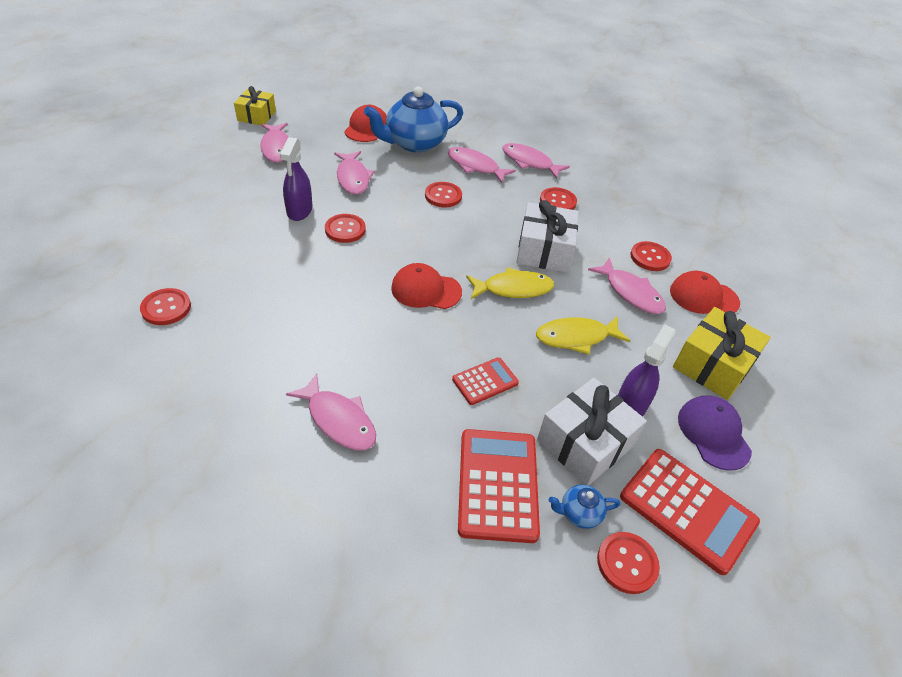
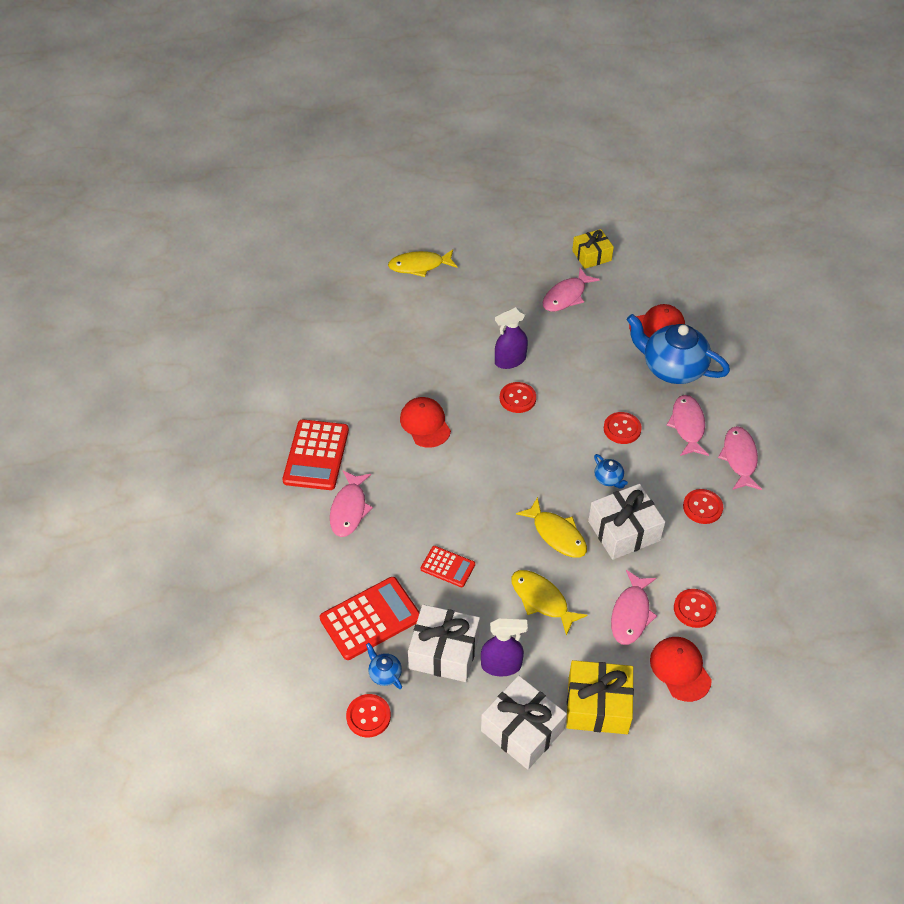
camera: 60 degrees right, 5 degrees up
red button [140,288,191,325] -> none
pink fish [334,151,375,195] -> none
red cap [391,263,462,309] -> red cap moved to [400,397,451,448]
red calculator [620,449,760,575] -> red calculator moved to [282,419,349,490]
purple cap [678,396,752,471] -> white gift [481,676,567,770]
none -> yellow fish [388,249,457,277]
none -> blue teapot [594,454,628,489]

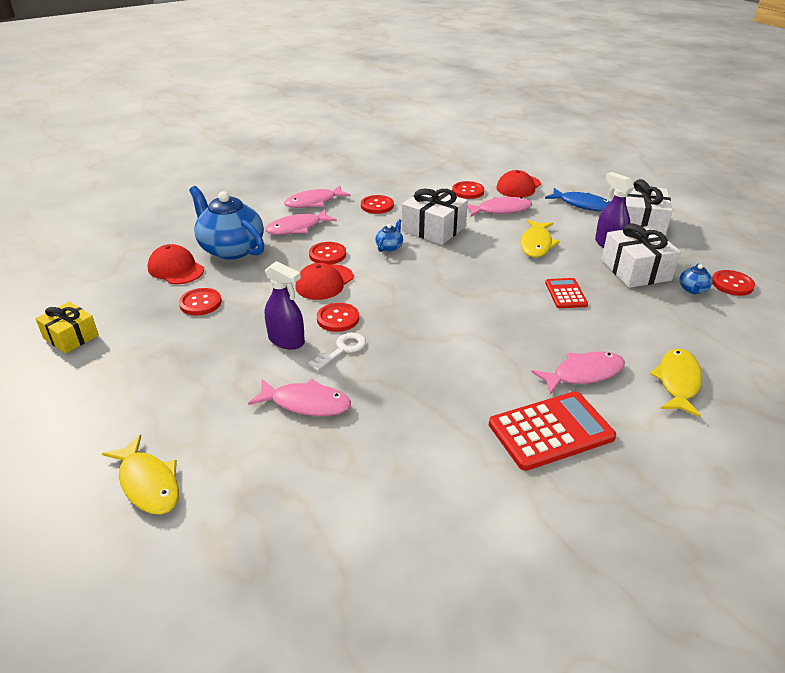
camera: 120 degrees left, 15 degrees down
red calculator [320,577,420,660] -> none
red cap [400,397,451,448] -> red cap moved to [295,263,353,300]
yellow fish [516,497,587,558] -> yellow fish moved to [650,349,702,417]
pink fish [542,268,600,312] -> pink fish moved to [248,379,351,416]
yellow gift [566,660,634,734] -> blue fish [545,188,610,211]
blue teapot [627,314,730,384] -> blue teapot turned 135 degrees clockwise [189,186,264,260]
none -> red button [179,288,222,315]
none -> white key [309,333,366,371]

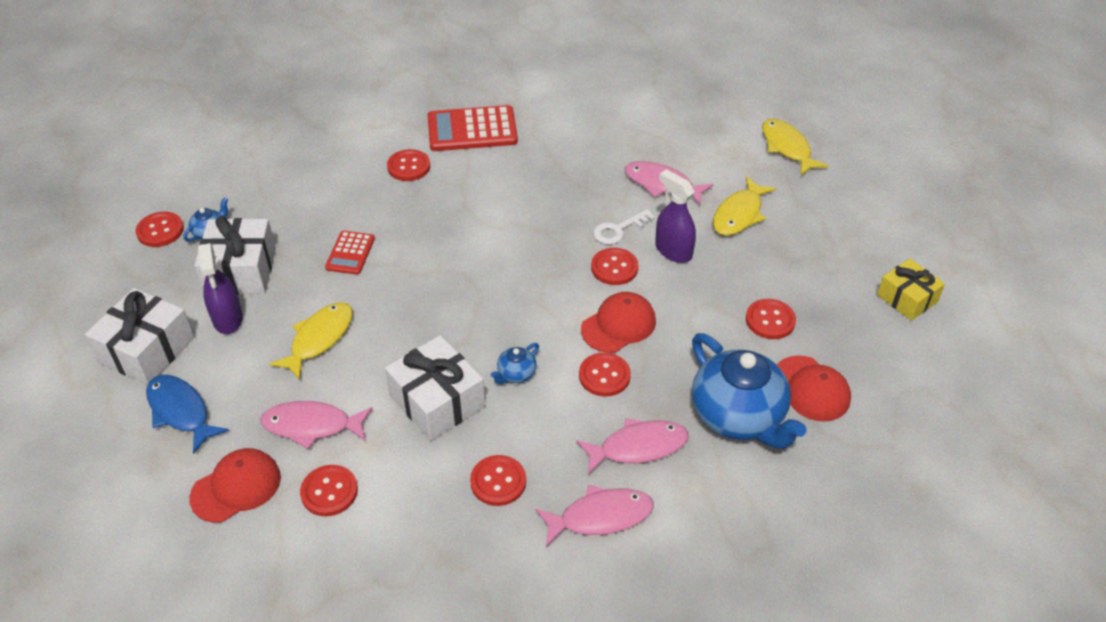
camera: 165 degrees left, 10 degrees up
pink fish [531,351,625,395] -> red button [387,149,430,181]
yellow fish [650,349,702,417] -> yellow fish moved to [713,177,776,236]

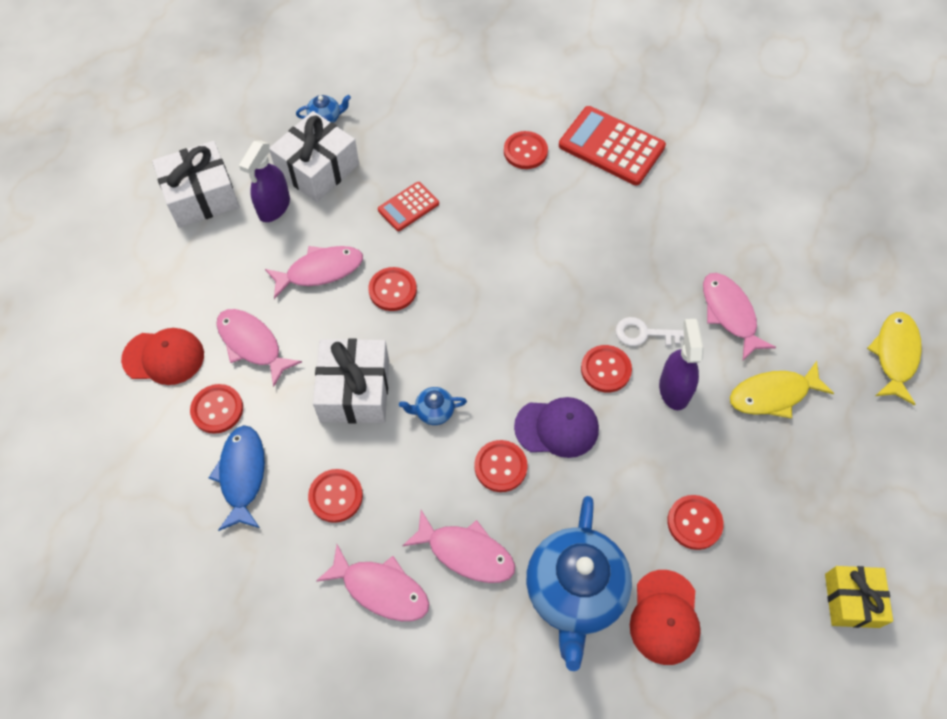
camera: 40 degrees right, 15 degrees up
red button [136,212,184,247] -> red button moved to [368,267,417,311]
blue fish [146,375,229,454] -> blue fish moved to [209,425,265,531]
yellow fish [269,302,353,380] -> pink fish [265,246,363,299]
red cap [581,292,656,353] -> purple cap [514,397,599,458]

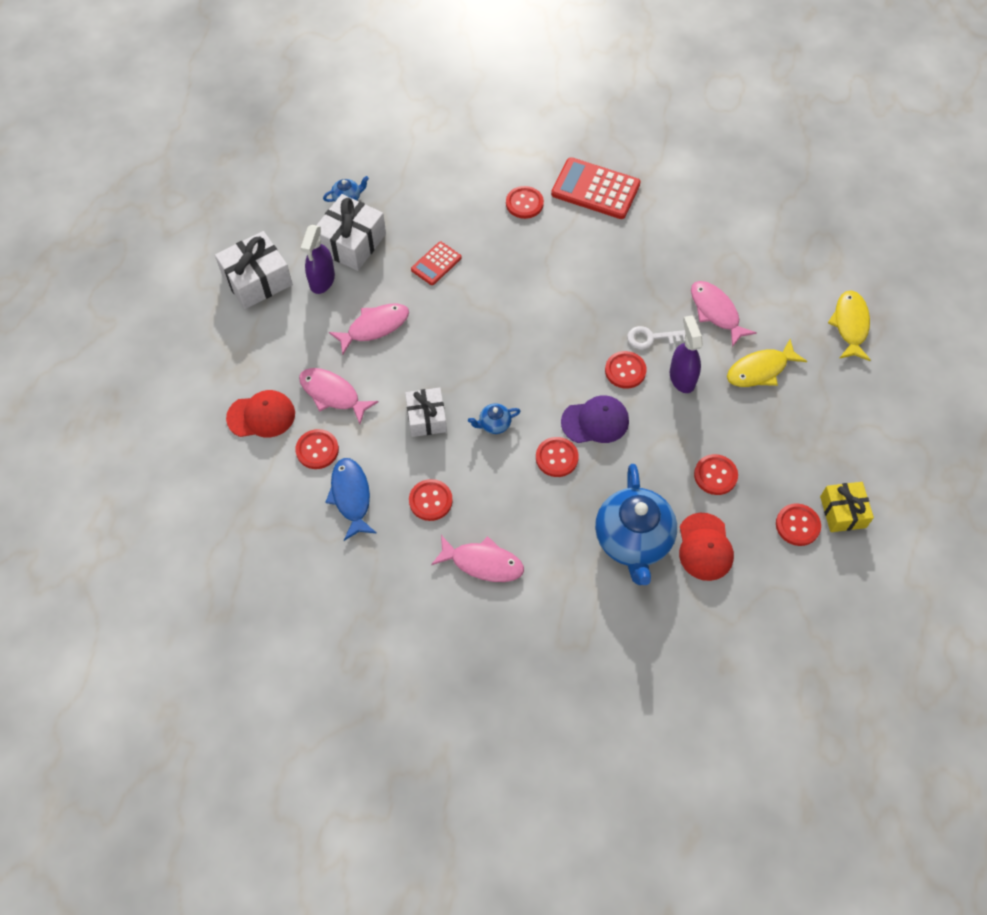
camera: 10 degrees left, 0 degrees up
white gift [313,338,389,424] -> white gift [405,388,447,437], size x0.66
red button [368,267,417,311] -> red button moved to [776,504,821,546]
pink fish [403,510,515,583] -> none

